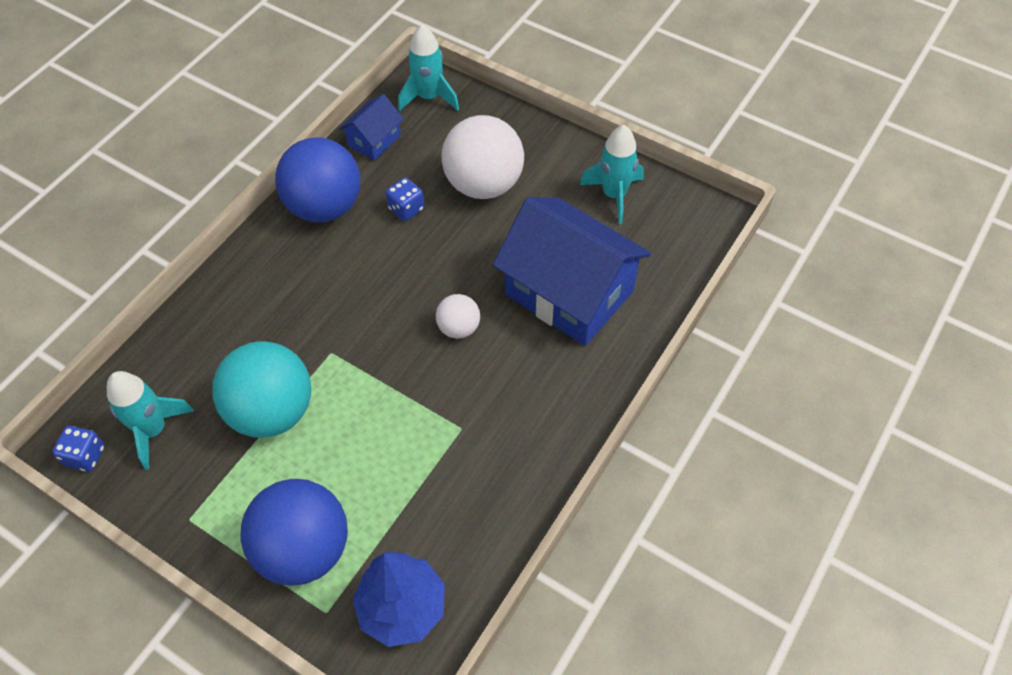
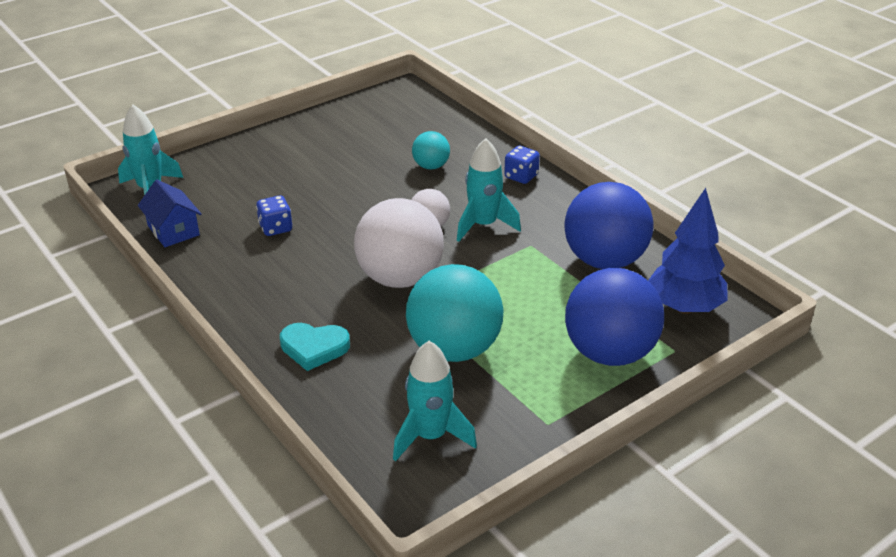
camera: 70 degrees left, 20 degrees down
blue dice [52,426,105,472] -> blue dice moved to [504,146,540,184]
blue ball [275,137,360,222] -> blue ball moved to [564,182,654,269]
white ball [441,115,524,199] -> white ball moved to [354,198,444,288]
blue house [493,197,651,346] -> turquoise ball [412,131,450,170]
turquoise rocket [580,125,644,224] -> turquoise rocket moved to [457,138,521,242]
none -> turquoise heart [280,323,350,371]

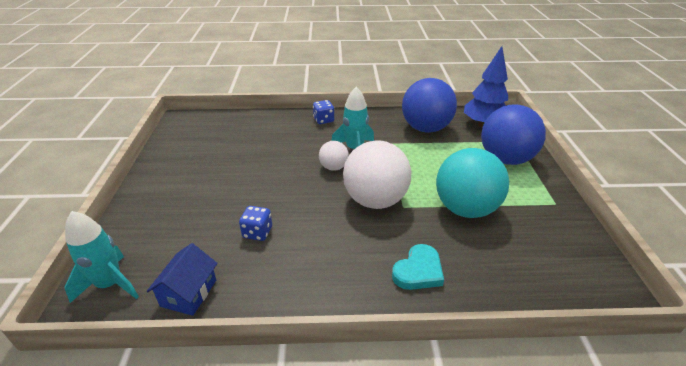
camera: 55 degrees left, 0 degrees up
blue house [138,180,202,247] -> blue house turned 75 degrees counterclockwise [147,243,218,316]
turquoise rocket [393,341,477,462] -> none
turquoise ball [412,131,450,170] -> none

